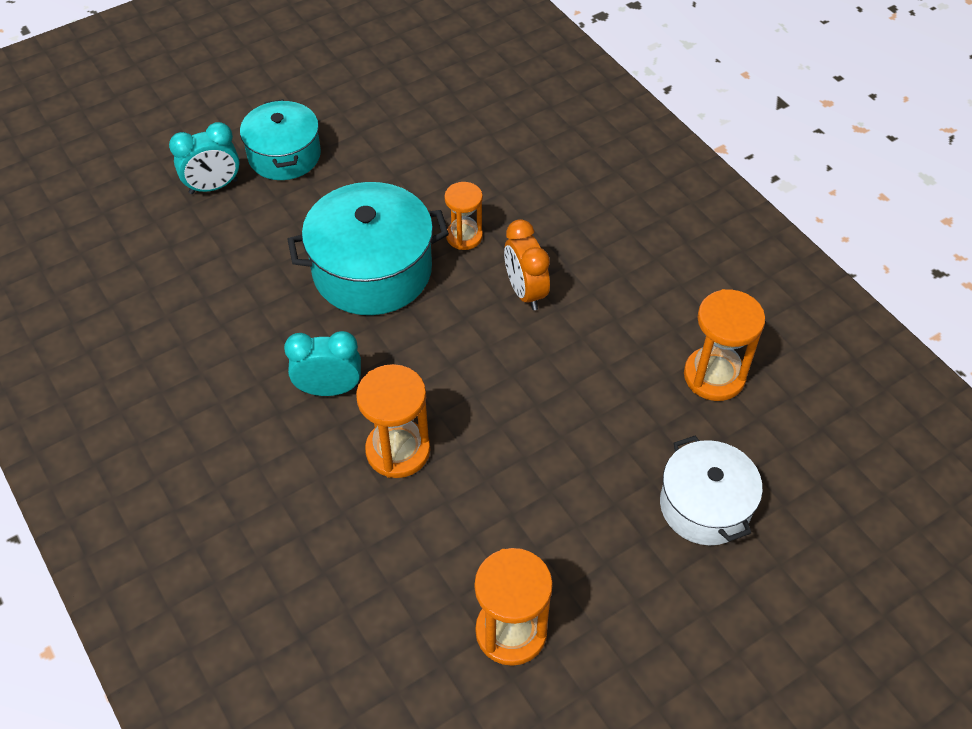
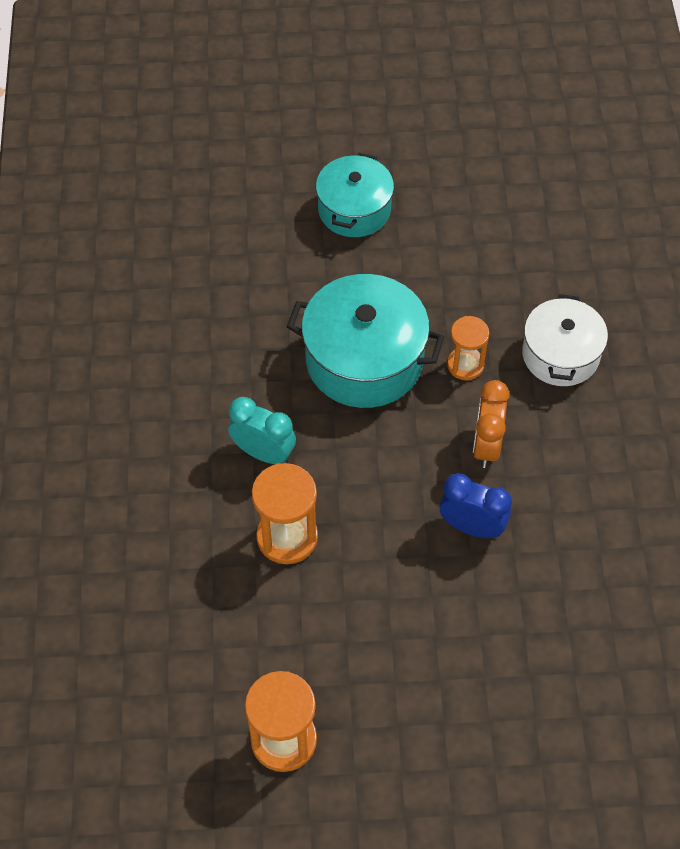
camera: 30 degrees right, 5 degrees up
turquoise clock [169,122,240,194] -> none
white pot [660,436,763,545] -> white pot moved to [522,294,608,386]
orange hourglass [684,289,765,401] -> none
none -> blue clock [440,473,512,538]

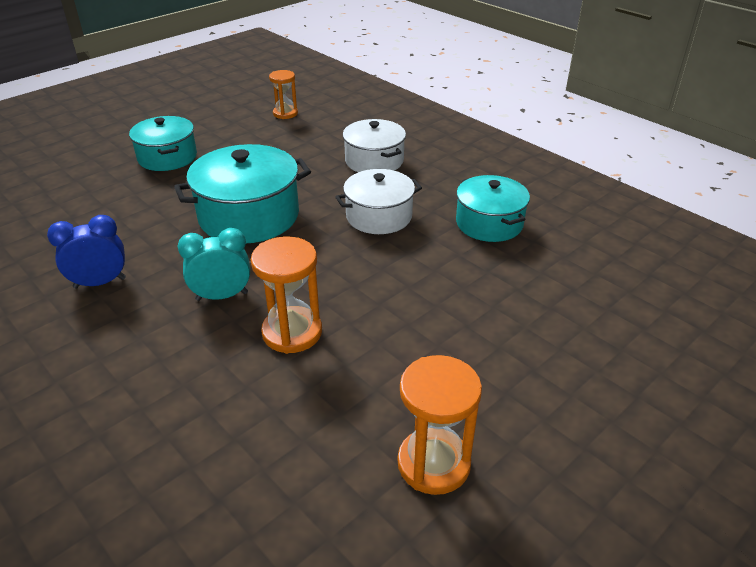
camera: 40 degrees left, 20 degrees down
blue clock [440,473,512,538] -> blue clock moved to [47,215,126,288]
orange hourglass [447,316,489,380] -> orange hourglass moved to [269,70,298,119]
orange clock [473,380,510,468] -> white pot [335,169,422,234]
none -> turquoise pot [456,175,530,242]

